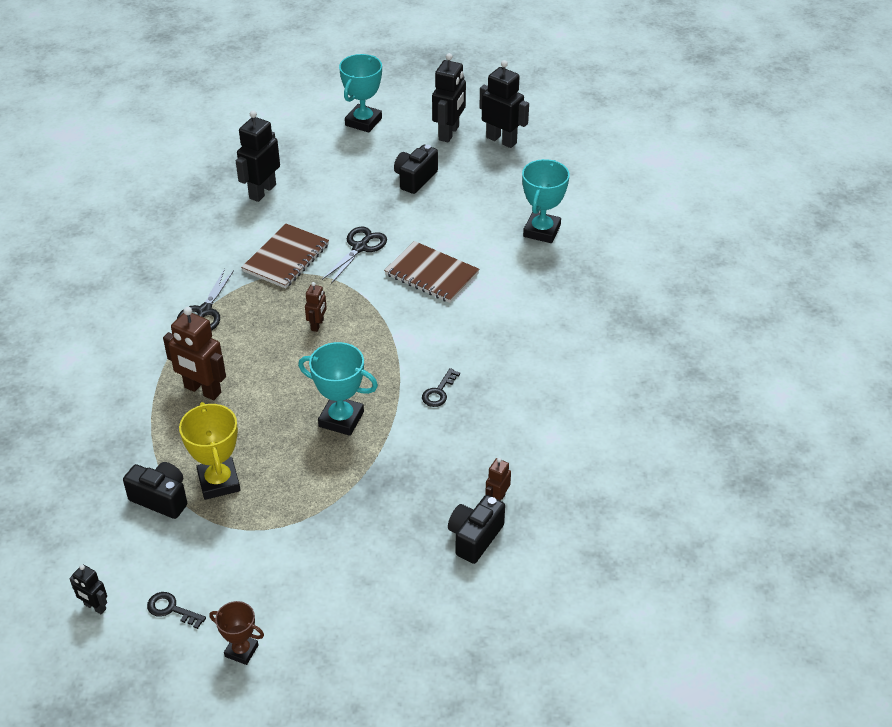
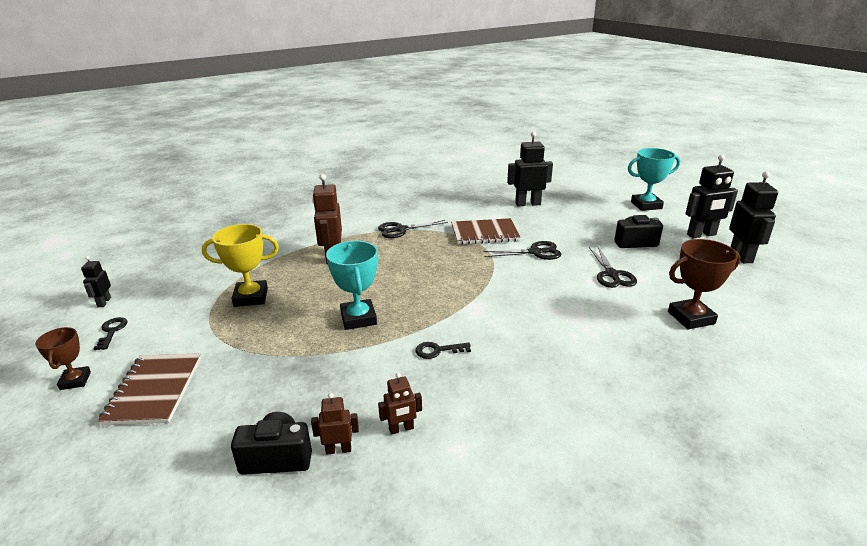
camera: 55 degrees right, 15 degrees down
black camera [123,462,187,519] -> none
yellow trophy [179,402,240,500] -> yellow trophy turned 45 degrees clockwise [202,224,279,307]
brown robot [305,282,327,332] -> brown robot moved to [378,373,422,435]
brown notebook [384,241,479,303] -> brown notebook moved to [98,353,201,425]
turquoise trophy [522,159,570,243] -> brown trophy [668,239,740,329]
none -> black scissors [589,247,637,288]

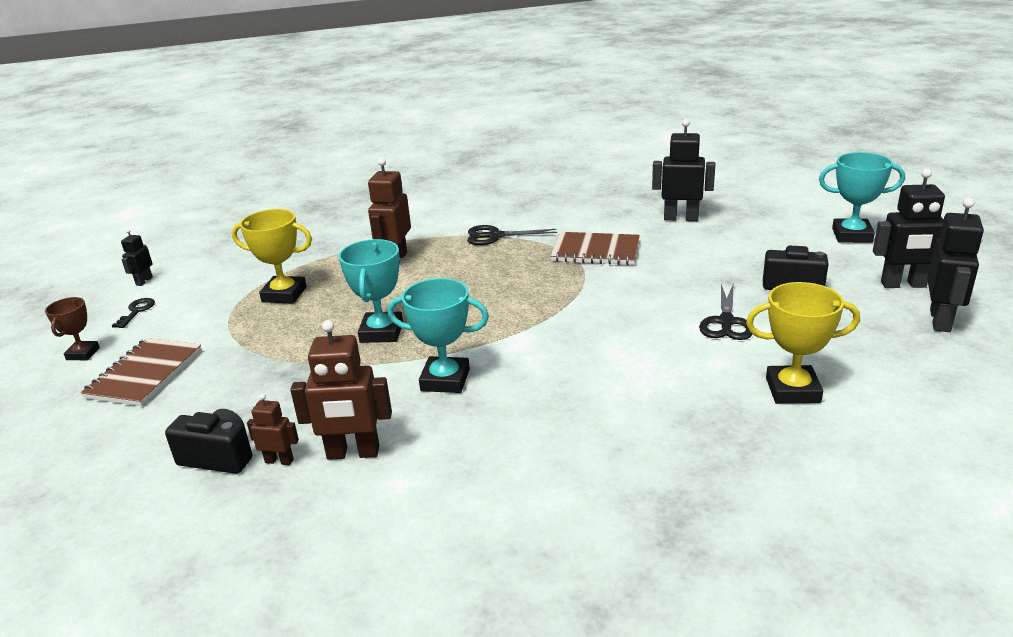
camera: 20 degrees right, 0 degrees up
brown robot [378,373,422,435] -> brown robot [290,320,392,460], size x1.87
black key [416,342,471,359] -> turquoise trophy [387,278,489,393]
black scissors [483,241,561,260] -> none
brown trophy [668,239,740,329] -> yellow trophy [746,282,860,404]

